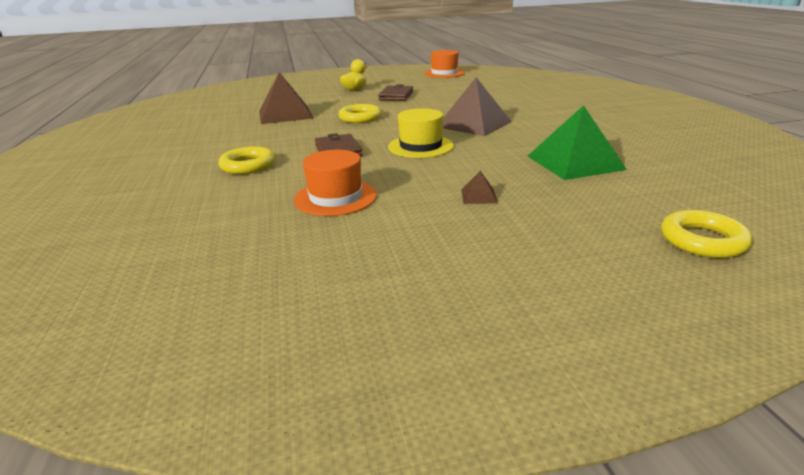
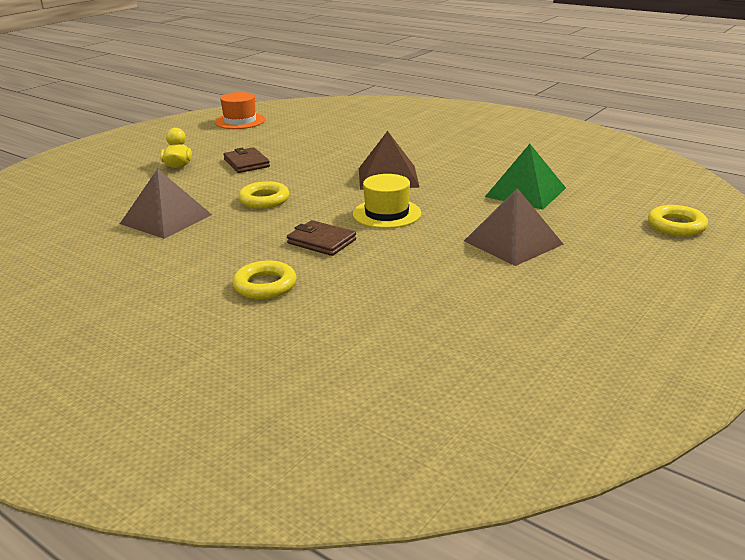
camera: 40 degrees left, 0 degrees up
orange hat [294,150,377,216] -> none
brown pyramid [461,171,498,204] -> brown pyramid [464,188,564,266], size x2.36

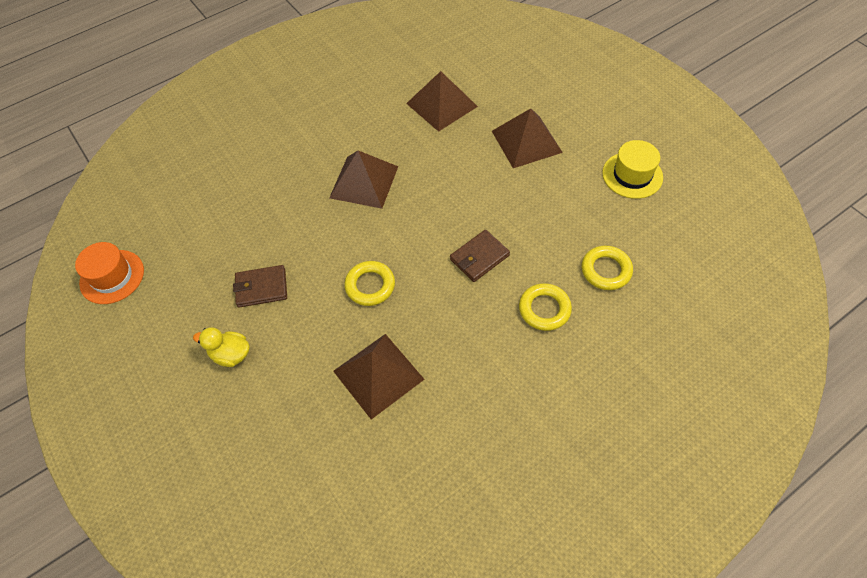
camera: 70 degrees left, 30 degrees up
yellow hat [353,174,421,228] -> yellow hat moved to [602,140,663,199]
green pyramid [485,144,566,210] -> brown pyramid [406,71,478,132]
yellow ring [648,205,708,236] -> yellow ring moved to [582,246,633,290]

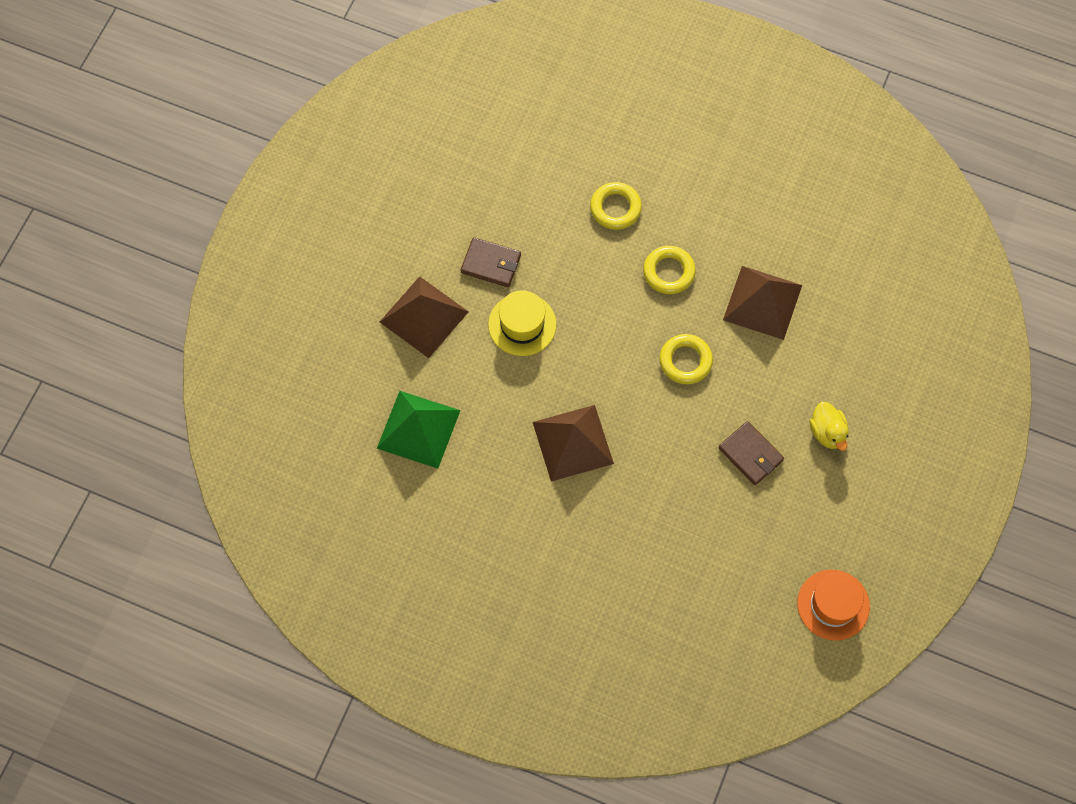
camera: 125 degrees left, 10 degrees up
brown pyramid [406,71,478,132] -> green pyramid [377,391,461,469]
brown wallet [450,230,510,282] -> brown wallet moved to [461,237,521,287]
yellow ring [582,246,633,290] -> yellow ring moved to [643,246,696,294]
yellow hat [602,140,663,199] -> yellow hat moved to [488,290,556,356]

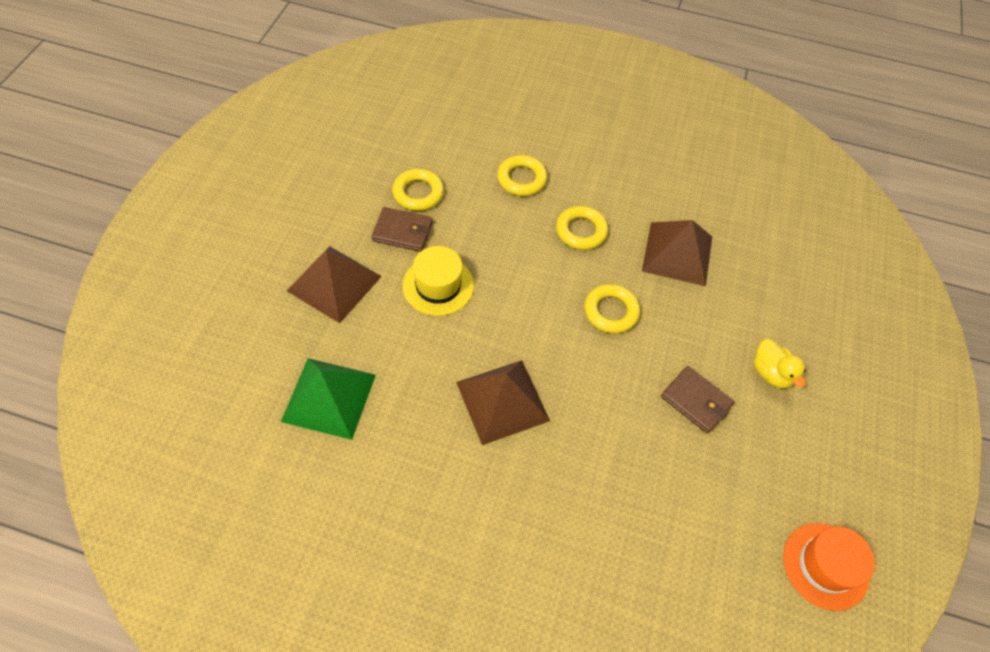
camera: 10 degrees left, 10 degrees down
none -> yellow ring [392,169,444,211]

